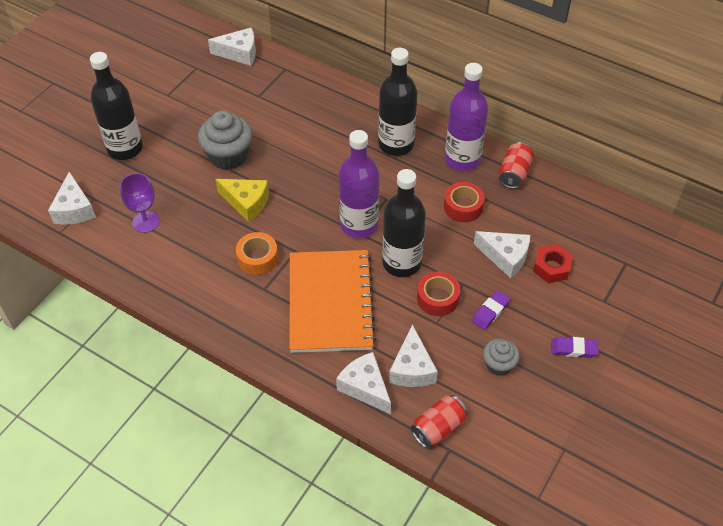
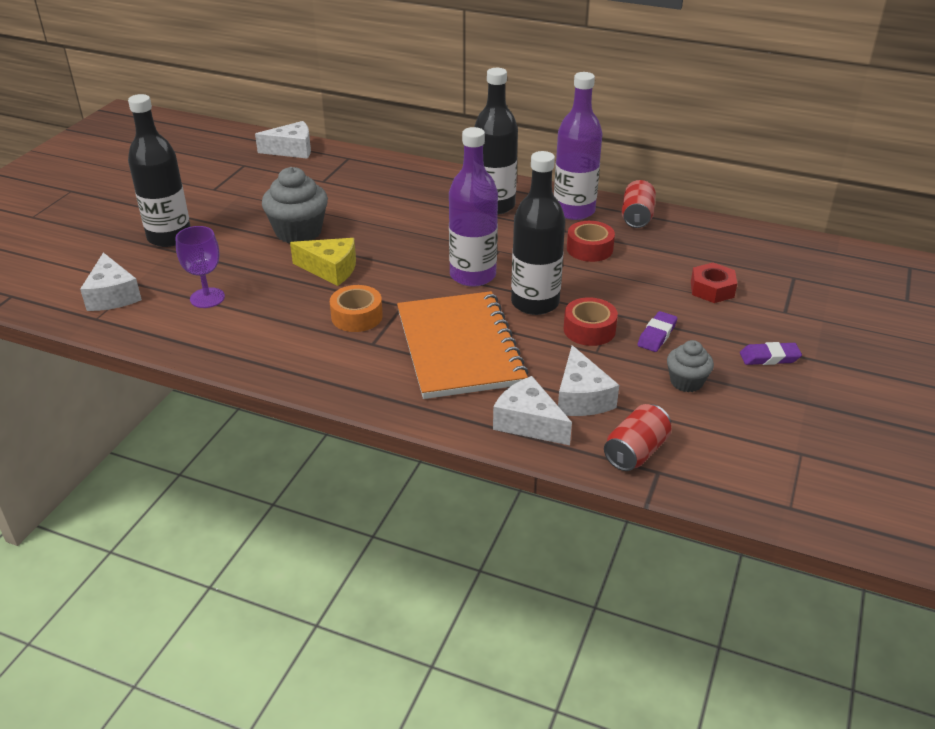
camera: 10 degrees left, 15 degrees down
white cheese [474,231,530,278] -> none

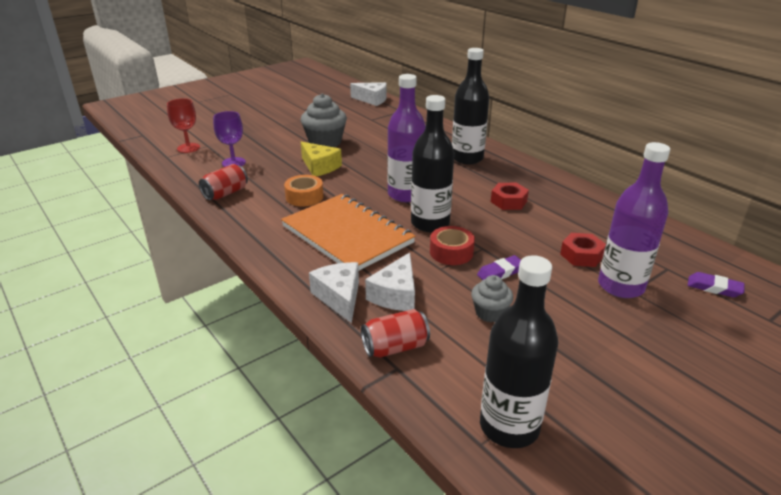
camera: 30 degrees right, 5 degrees down
white cheese [80,252,142,311] -> red goblet [167,98,200,153]
black bottle [128,94,191,247] -> black bottle moved to [480,255,558,448]
orange notebook [397,291,529,399] -> orange notebook turned 60 degrees counterclockwise [281,194,416,270]
purple bottle [554,72,603,220] -> purple bottle moved to [598,142,670,298]
red tape [567,221,615,262] -> red nut [491,183,529,210]
red can [622,180,656,228] -> red can moved to [199,164,248,200]
purple eraser [740,342,802,365] -> purple eraser moved to [688,272,744,297]

